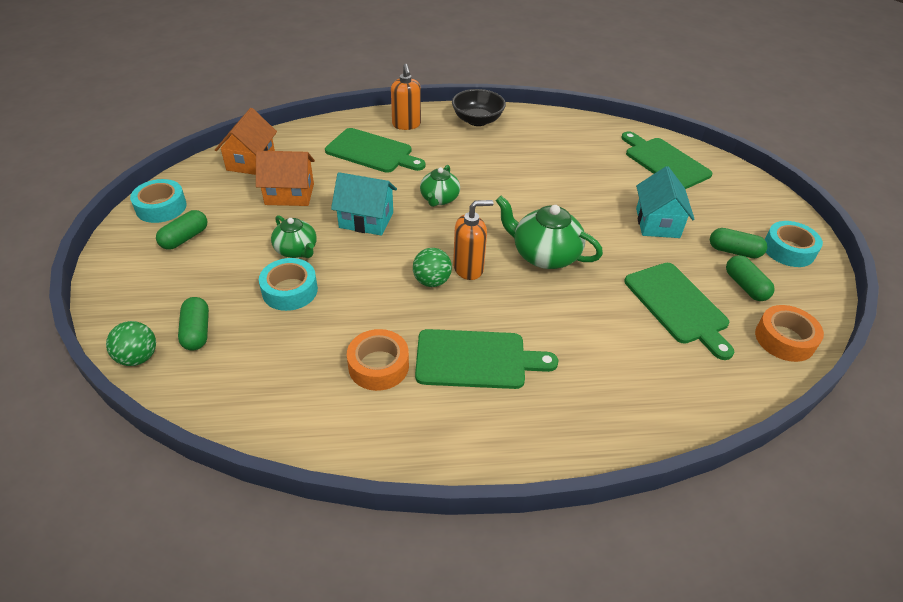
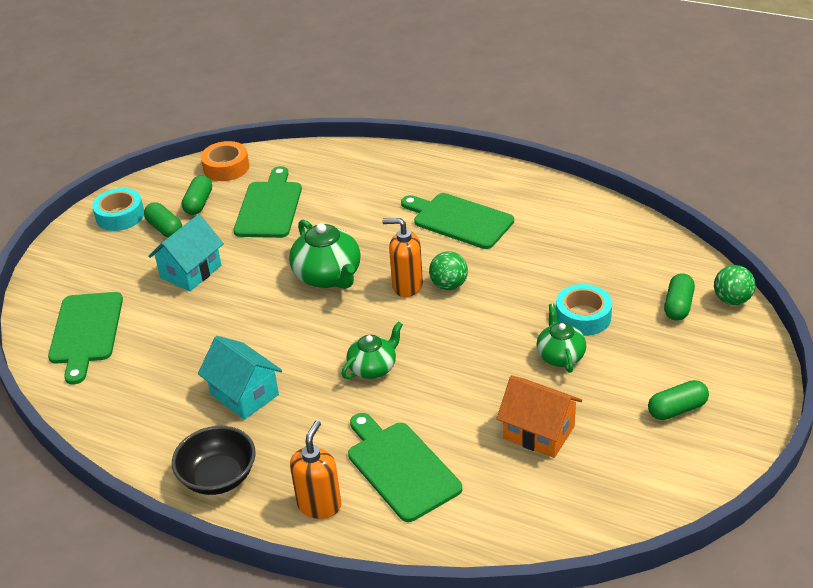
camera: 145 degrees left, 5 degrees down
turquoise tape [130,179,187,223] -> none
orange house [215,108,277,175] -> none
turquoise house [331,172,397,236] -> turquoise house moved to [198,336,282,420]
orange tape [347,329,409,391] -> none

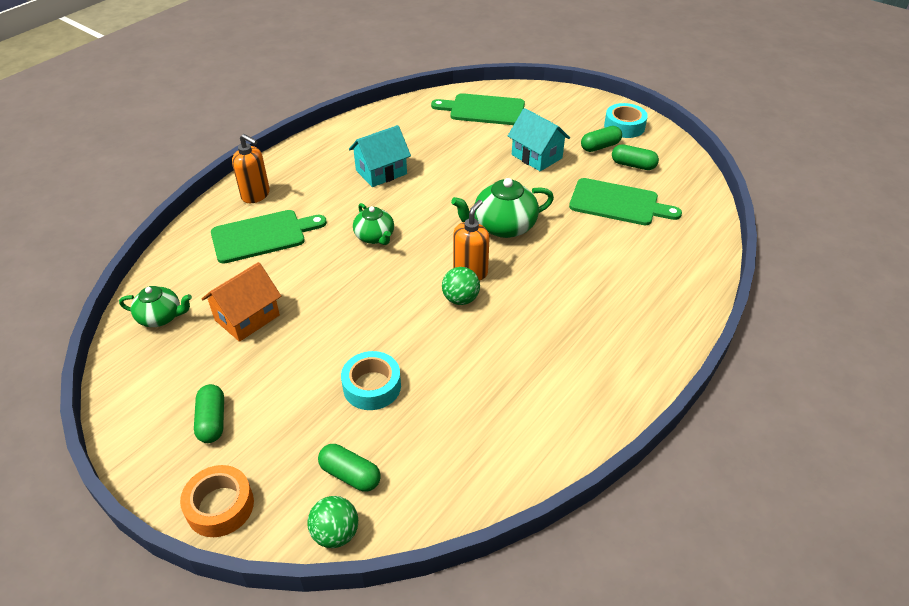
camera: 100 degrees right, 5 degrees up
black bowl [172,426,256,495] -> none
orange tape [201,141,249,181] -> orange tape moved to [180,465,254,537]
green cutting board [401,193,514,249] -> none
green teapot [536,303,586,373] -> green teapot moved to [119,286,192,327]

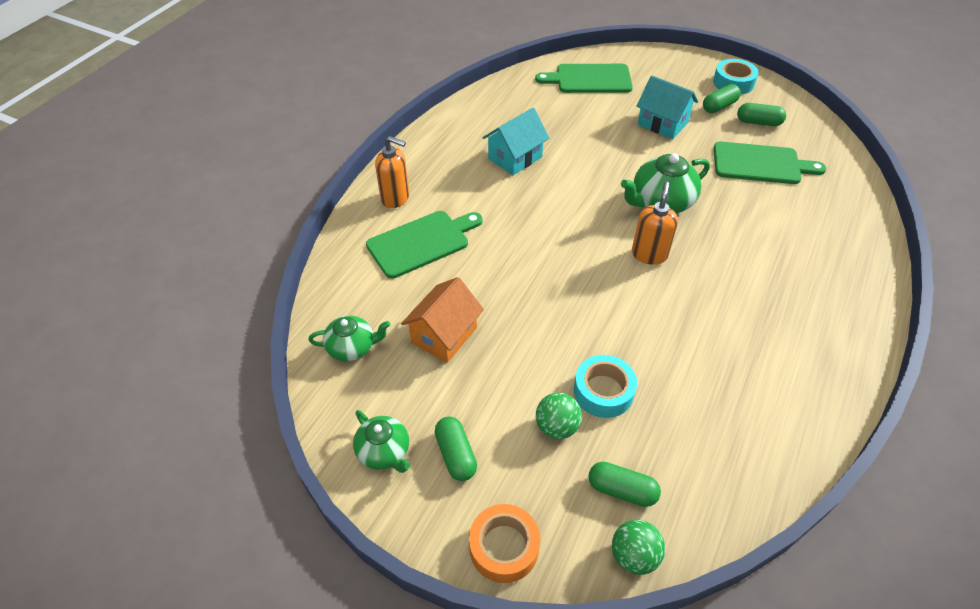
camera: 10 degrees left, 5 degrees up
green teapot [353,203,394,245] -> green teapot moved to [353,410,410,473]
green ball [442,267,480,305] -> green ball moved to [536,393,582,439]

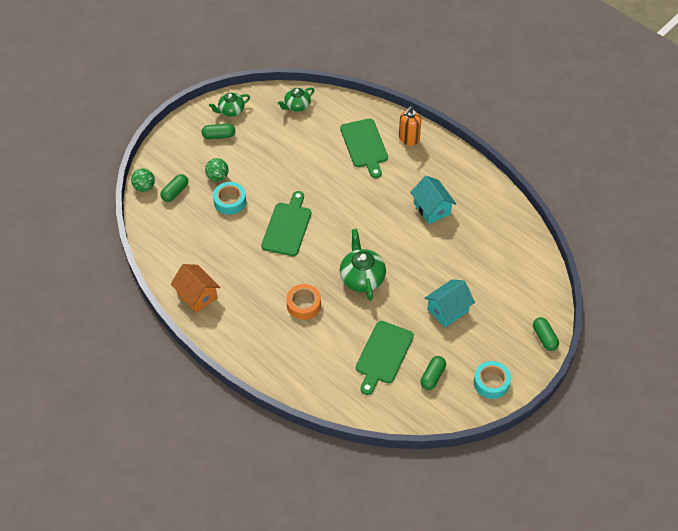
camera: 105 degrees right, 5 degrees up
green teapot [308,316,390,361] -> green teapot turned 45 degrees clockwise [278,87,314,112]
orange house [401,277,484,363] -> orange house moved to [171,264,220,313]
orange tape [469,504,540,583] -> orange tape moved to [286,284,321,320]
green cutting board [535,64,633,93] -> green cutting board moved to [261,191,311,256]
orange soap dispenser [632,182,678,265] -> none
green capsule [703,84,741,113] -> green capsule moved to [533,317,559,351]

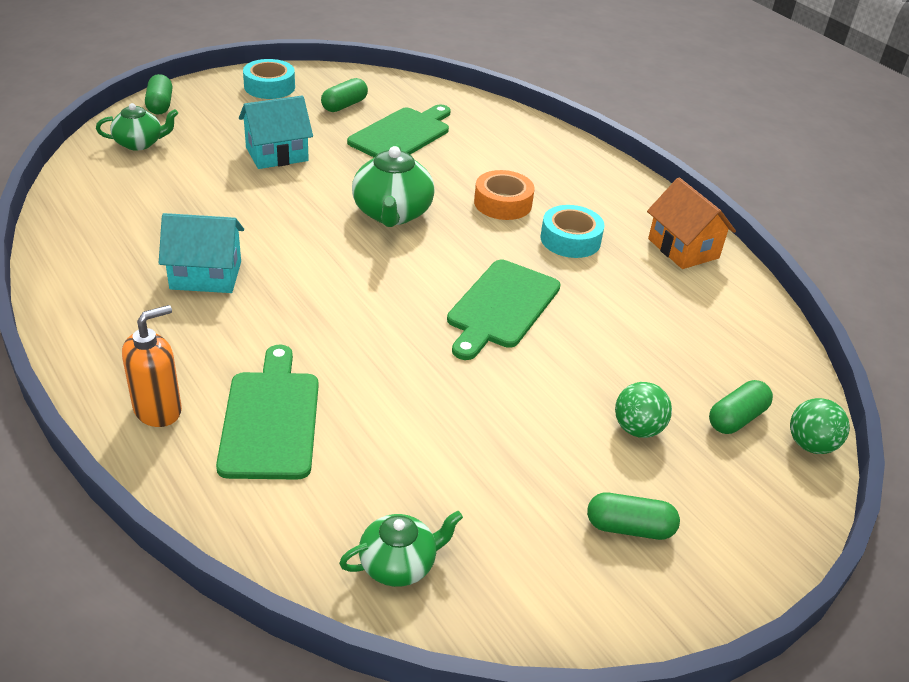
camera: 170 degrees left, 15 degrees down
green teapot [209,93,250,116] -> green teapot moved to [96,103,178,151]
turquoise tape [213,182,246,215] -> turquoise tape moved to [540,205,605,258]
turquoise house [410,175,456,224] -> turquoise house turned 75 degrees counterclockwise [159,213,244,293]

